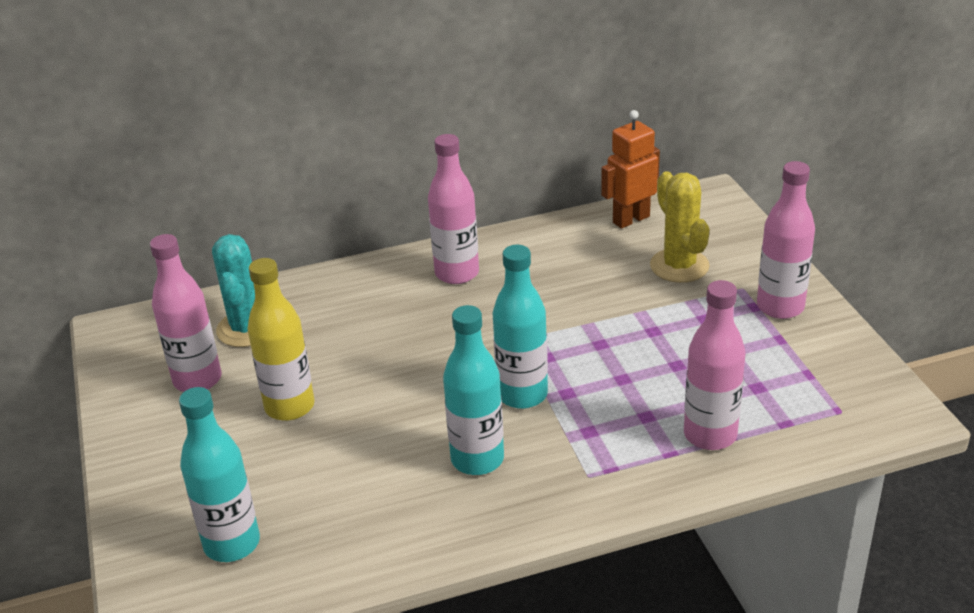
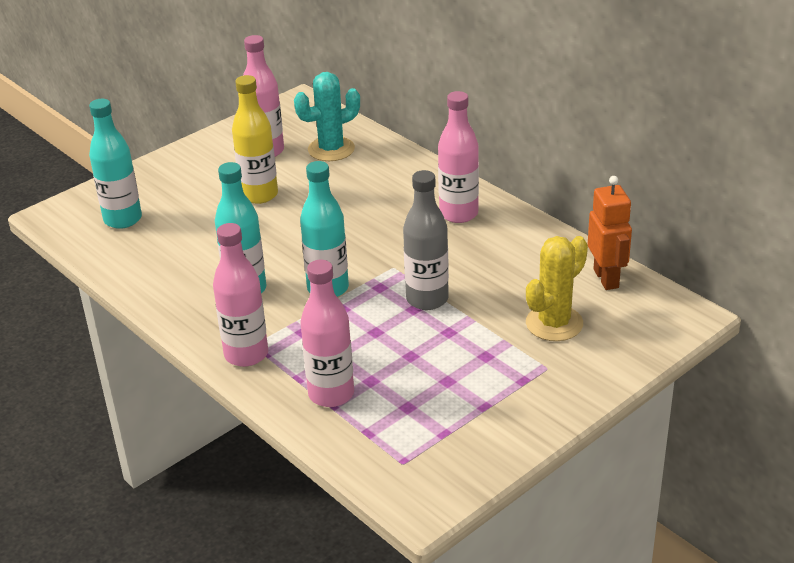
camera: 65 degrees right, 0 degrees up
orange robot [601,110,660,229] -> orange robot turned 45 degrees clockwise [588,176,632,290]
pink bottle [757,161,815,319] -> pink bottle moved to [213,223,268,367]
none -> grey bottle [403,170,449,310]

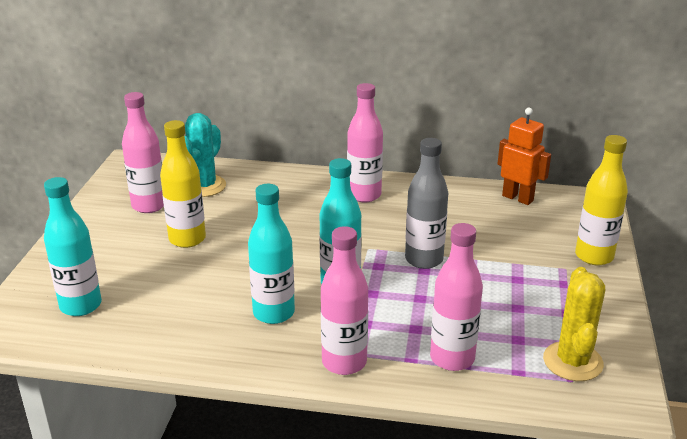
camera: 40 degrees left, 5 degrees down
yellow cactus [526,236,588,341] -> yellow cactus moved to [543,267,605,381]
none -> yellow bottle [575,135,628,265]

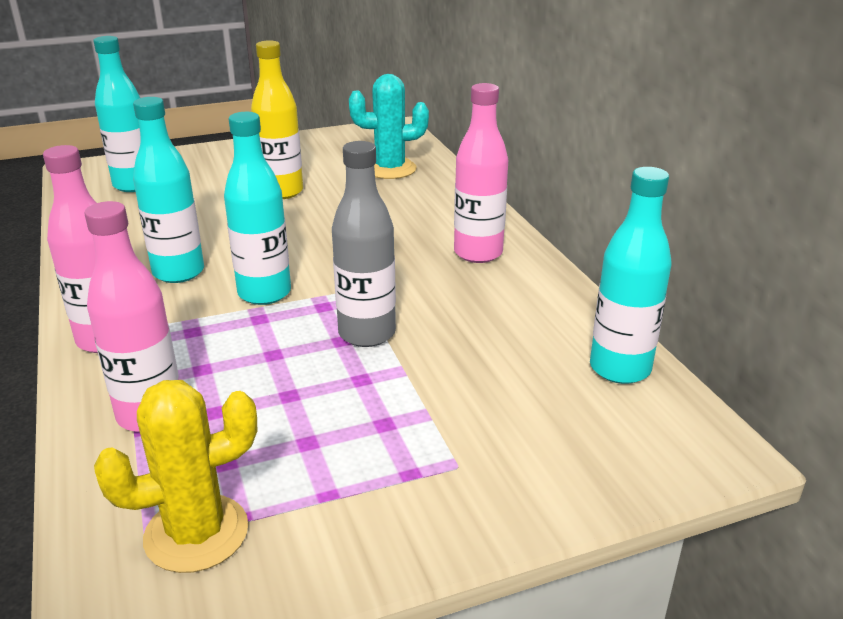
camera: 60 degrees right, 0 degrees up
pink bottle [122,92,164,213] -> none
orange robot [498,108,551,205] -> turquoise bottle [590,167,672,384]
yellow bottle [575,135,628,265] -> none

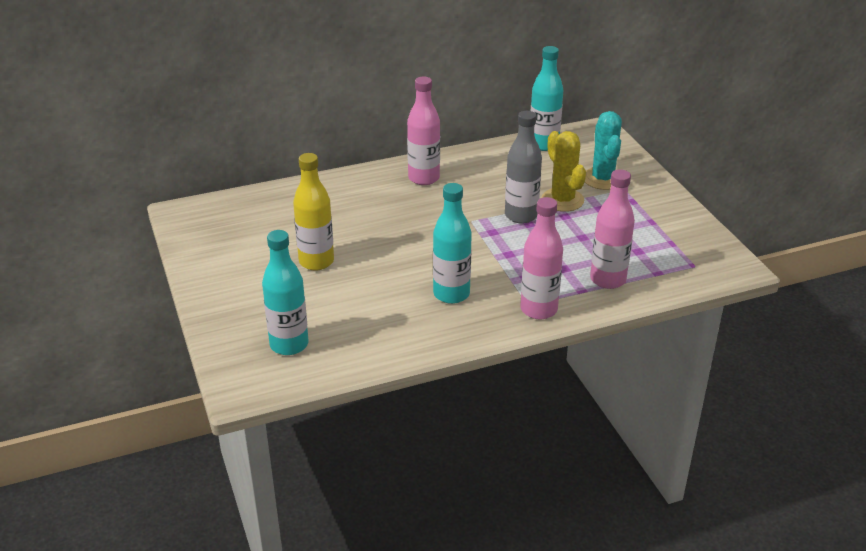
camera: 90 degrees left, 5 degrees up
yellow cactus [94,380,257,573] -> yellow cactus moved to [541,131,586,212]
turquoise bottle [224,112,291,305] -> none
turquoise cactus [349,74,429,179] -> turquoise cactus moved to [585,111,622,190]

